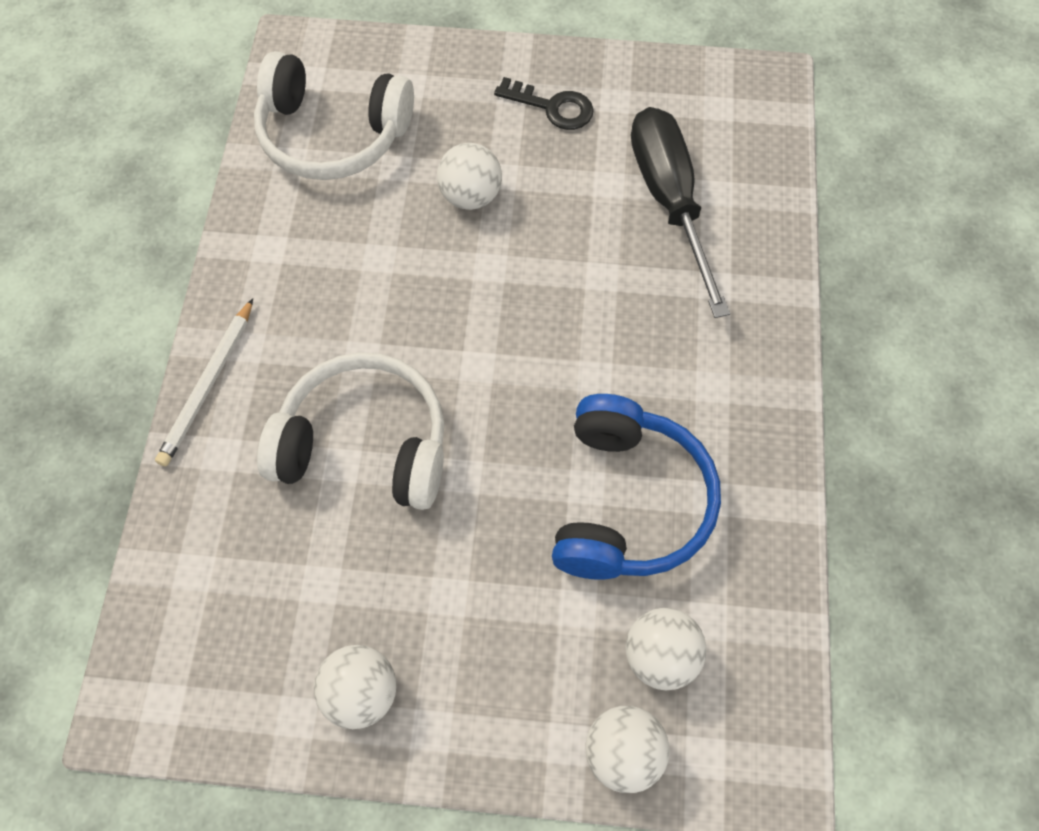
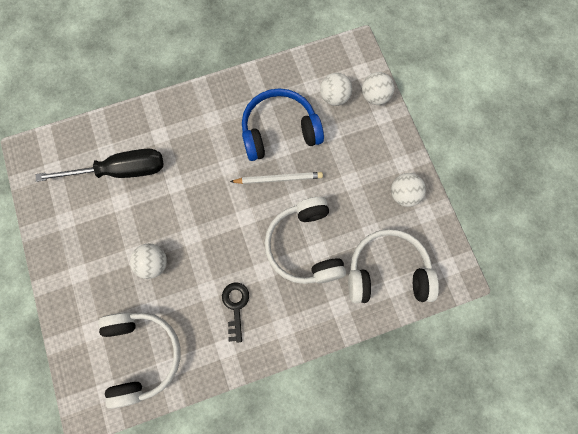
camera: 115 degrees left, 10 degrees up
white pencil [155,298,253,466] -> white pencil moved to [230,172,323,184]
black key [494,77,594,130] -> black key moved to [222,282,249,343]
black screwdriver [631,107,730,318] -> black screwdriver turned 150 degrees counterclockwise [36,149,163,182]
none -> white headphones [348,229,439,303]

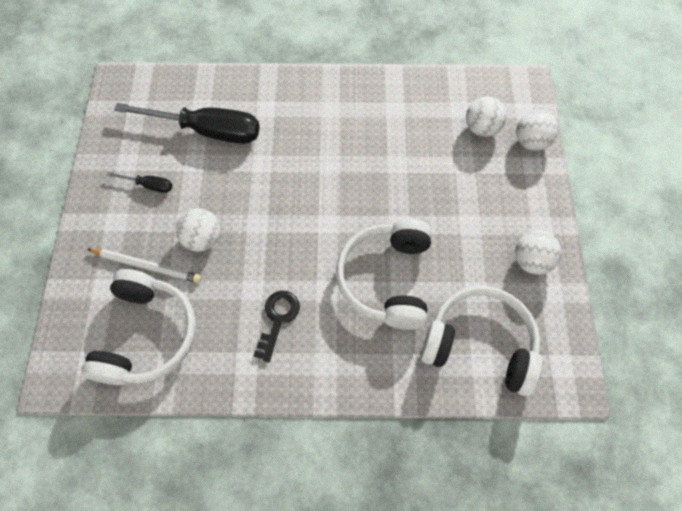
camera: 20 degrees right, 10 degrees down
white pencil [230,172,323,184] -> white pencil moved to [87,249,202,283]
blue headphones [242,88,324,161] -> none
none -> black screwdriver [107,172,172,193]

